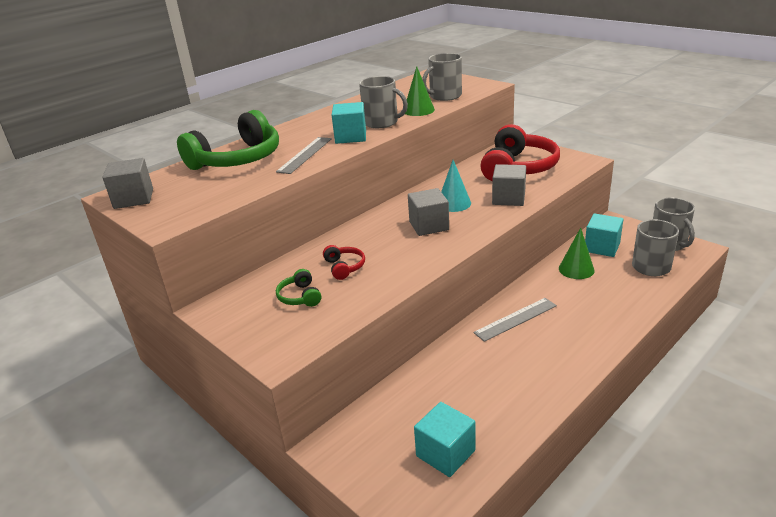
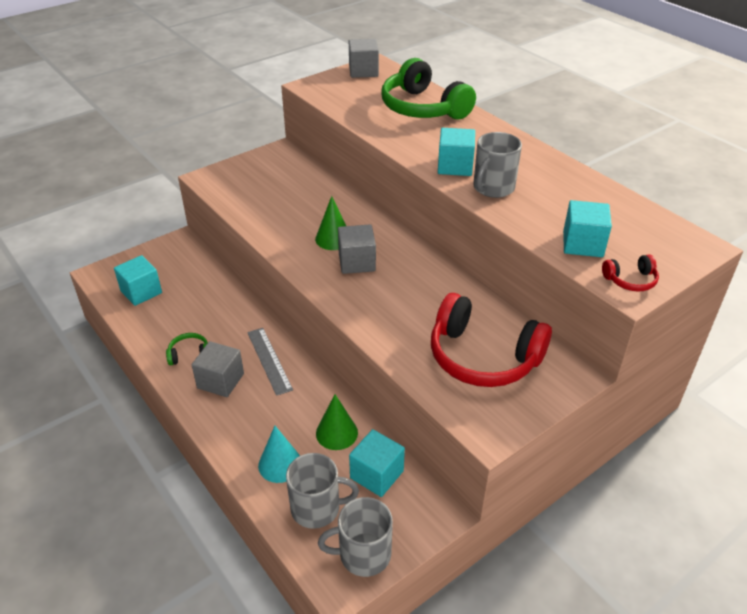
camera: 95 degrees right, 10 degrees up
grey ruler [276,137,332,174] -> none
green headphones [276,269,321,307] -> green headphones moved to [166,333,208,365]
red headphones [323,245,365,280] -> red headphones moved to [602,254,659,291]
green cone [405,66,435,116] -> green cone moved to [315,196,346,250]
grey mug [422,53,462,101] -> turquoise cube [563,200,612,257]
turquoise cone [441,160,471,212] -> turquoise cone moved to [258,426,300,483]
grey cube [492,164,526,206] -> grey cube moved to [192,341,244,397]

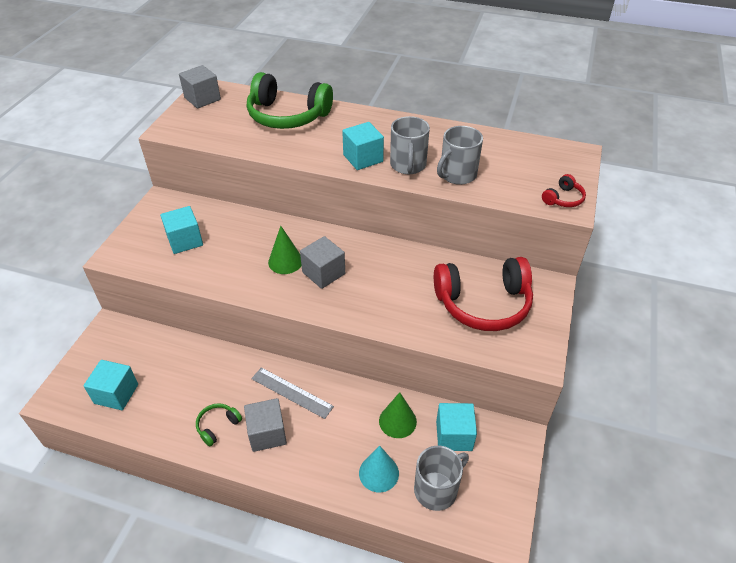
camera: 35 degrees left, 5 degrees up
grey mug [318,497,393,577] -> grey mug moved to [437,126,483,185]
turquoise cube [563,200,612,257] -> turquoise cube moved to [160,206,203,254]

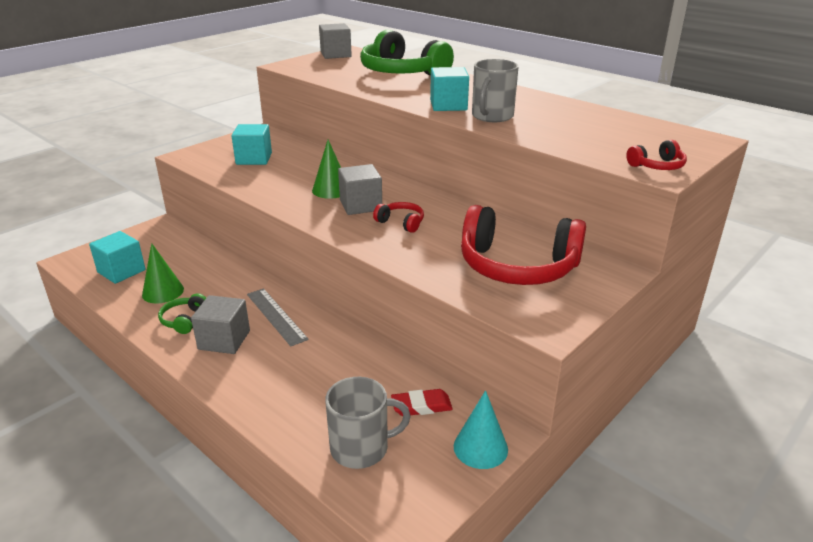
camera: 25 degrees right, 15 degrees down
green headphones [196,403,242,446] -> green headphones turned 60 degrees counterclockwise [158,293,206,334]
turquoise cone [359,446,399,492] -> turquoise cone moved to [454,390,508,469]
green cone [379,392,417,438] -> green cone moved to [142,243,184,303]
turquoise cube [436,403,477,451] -> red eraser [391,389,453,416]
grey mug [437,126,483,185] -> none
none -> red headphones [373,202,424,233]

